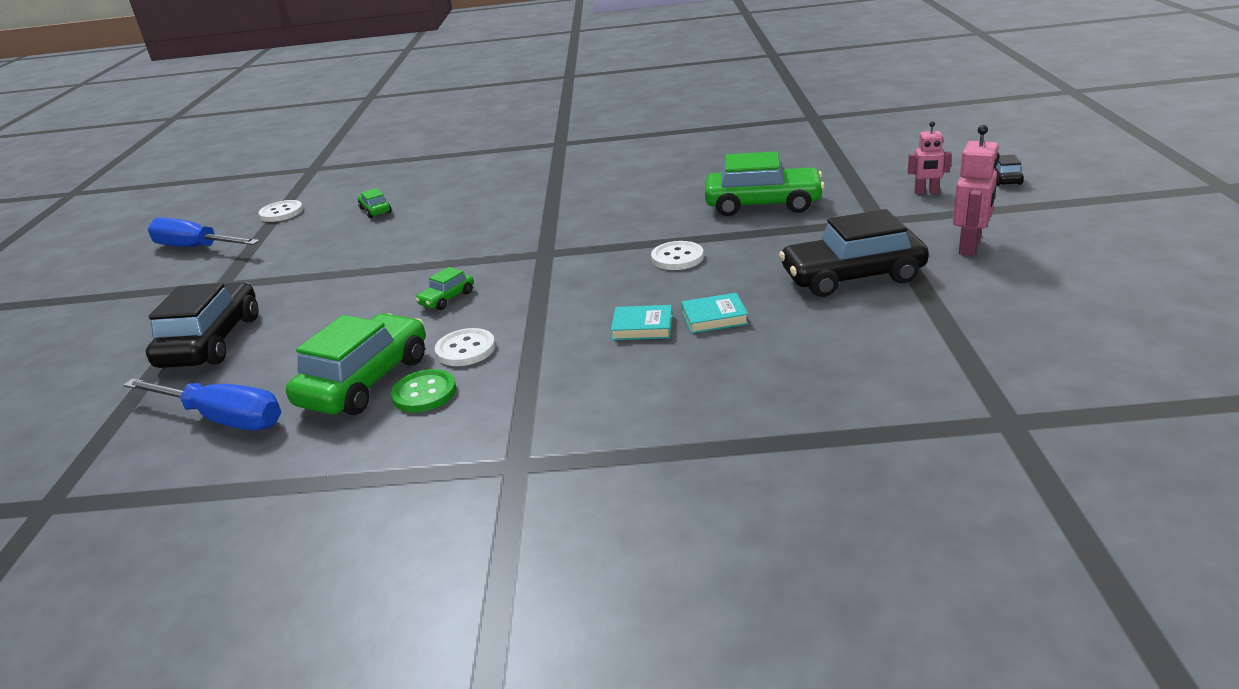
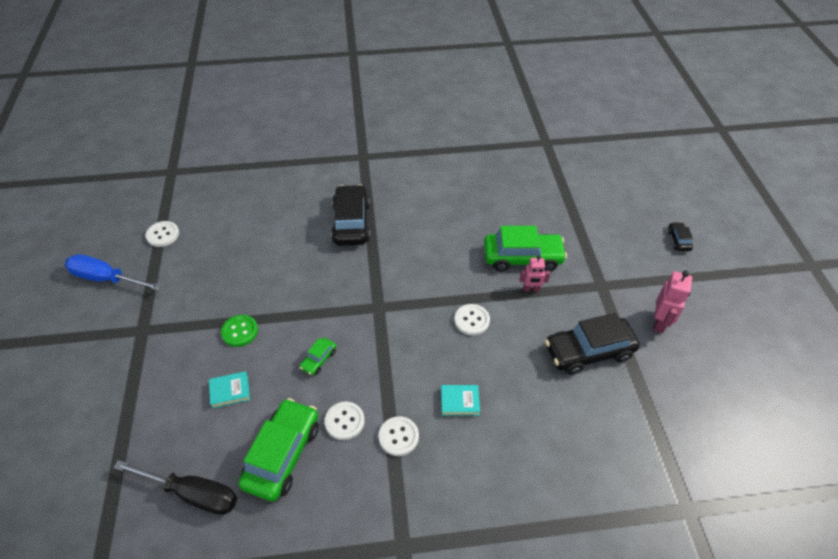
camera: 10 degrees left, 20 degrees up
blue screwdriver [123,378,281,430] -> black screwdriver [113,460,237,515]
black car [146,282,259,368] -> black car moved to [331,185,370,246]
green car [358,188,391,218] -> none
green button [390,369,456,412] -> green button moved to [221,315,258,347]
turquoise book [681,293,748,334] -> turquoise book moved to [209,371,250,408]
pink robot [908,121,952,195] -> pink robot moved to [520,255,550,292]
none -> white button [379,416,419,456]

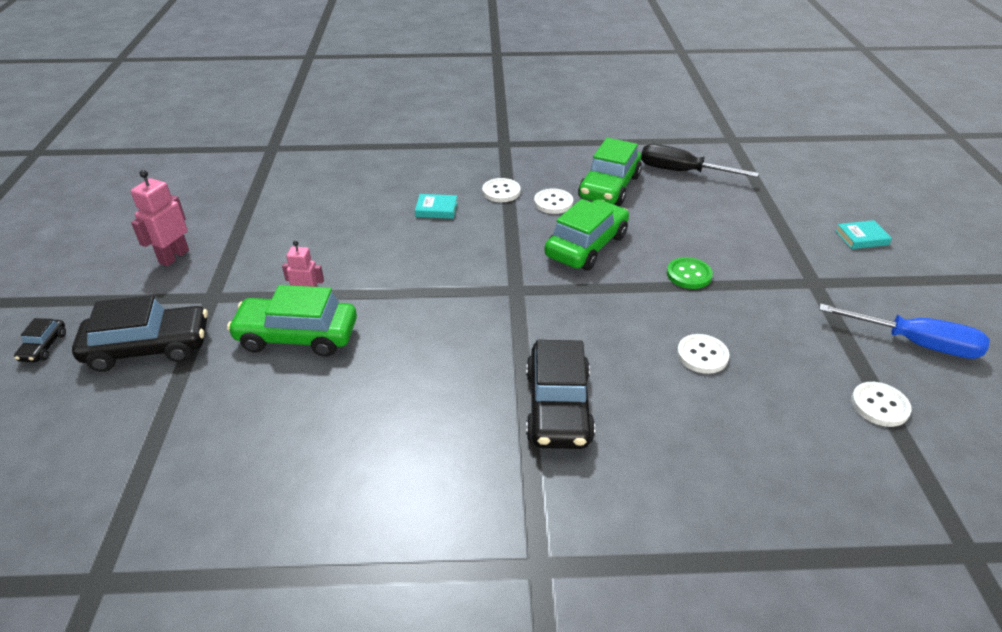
camera: 175 degrees left, 10 degrees down
turquoise book [209,371,250,408] -> turquoise book moved to [835,220,892,249]
green car [300,338,336,375] -> green car [544,199,629,271], size x2.16
white button [455,304,490,335] -> white button moved to [677,334,730,374]
black car [545,313,640,375] -> black car moved to [72,295,208,372]

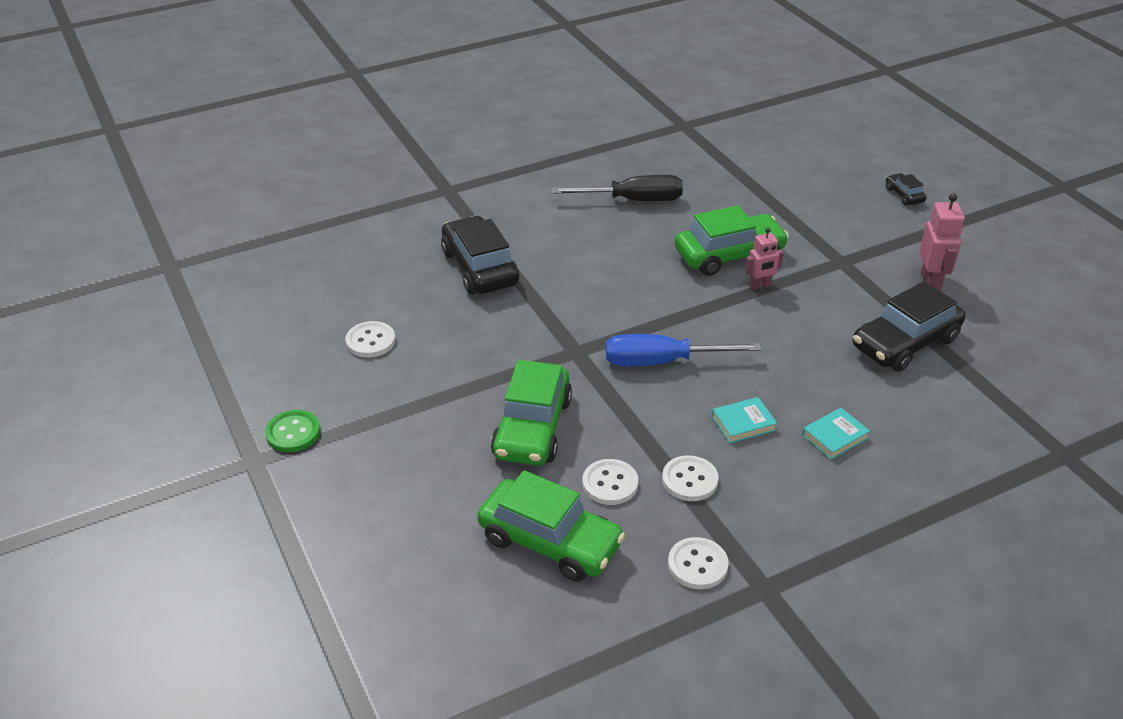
camera: 155 degrees right, 0 degrees up
black car [72,295,208,372] -> black car moved to [853,281,965,372]
green car [578,138,642,206] -> green car turned 120 degrees clockwise [477,470,625,582]
black screwdriver [641,144,759,177] -> black screwdriver moved to [551,175,683,201]
green button [667,257,713,289] -> green button moved to [265,410,320,452]
blue screwdriver [819,304,990,359] -> blue screwdriver moved to [606,334,762,367]
turquoise book [835,220,892,249] -> turquoise book moved to [802,408,870,460]
white button [851,382,912,427] -> white button moved to [668,537,729,589]

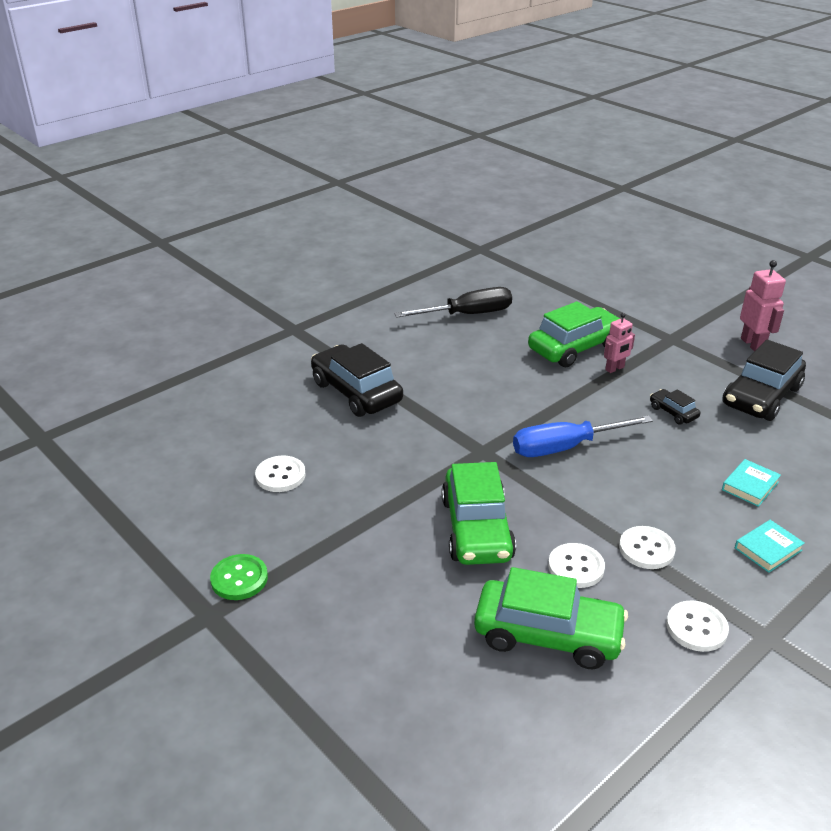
camera: 15 degrees left, 5 degrees down
turquoise book [712,397,777,443] -> turquoise book moved to [735,520,805,573]
black car [886,173,927,205] -> black car moved to [650,389,700,425]

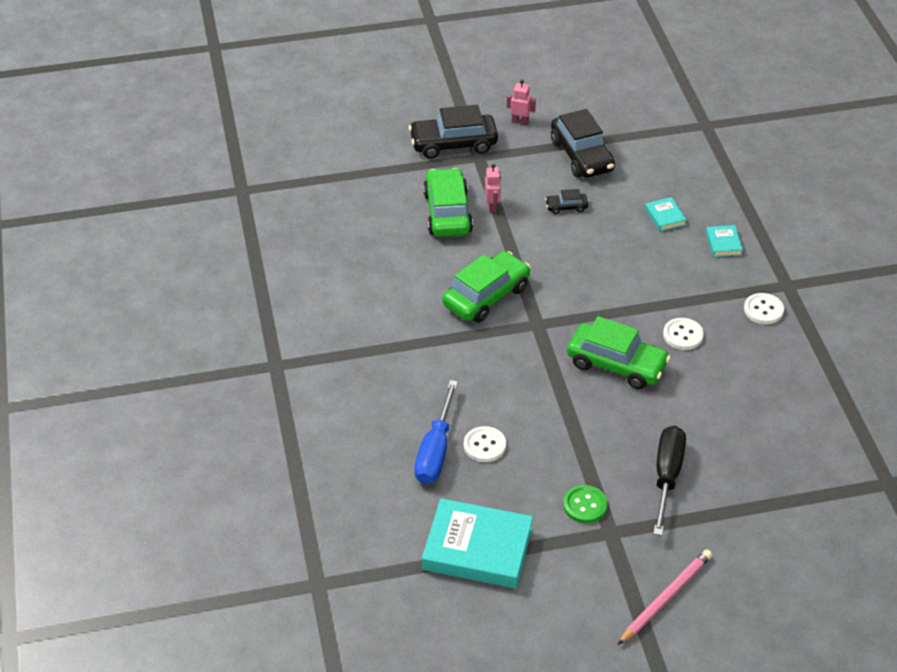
camera: 60 degrees left, 10 degrees up
black car [311,343,403,417] -> black car moved to [409,105,498,159]
black screwdriver [394,287,512,318] -> black screwdriver moved to [653,426,686,536]
green car [474,567,628,669] -> green car moved to [442,251,531,323]
blue screwdriver [513,415,653,457] -> blue screwdriver moved to [414,380,458,484]
white button [619,526,676,569] -> none
pink robot [740,260,786,351] -> pink robot [507,80,536,125], size x0.66
none -> turquoise book [422,498,533,589]
none -> pink pencil [618,550,712,645]

